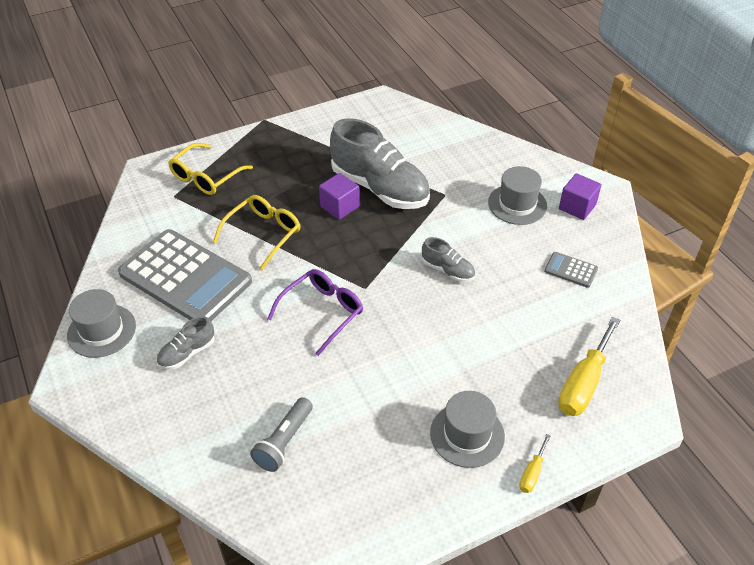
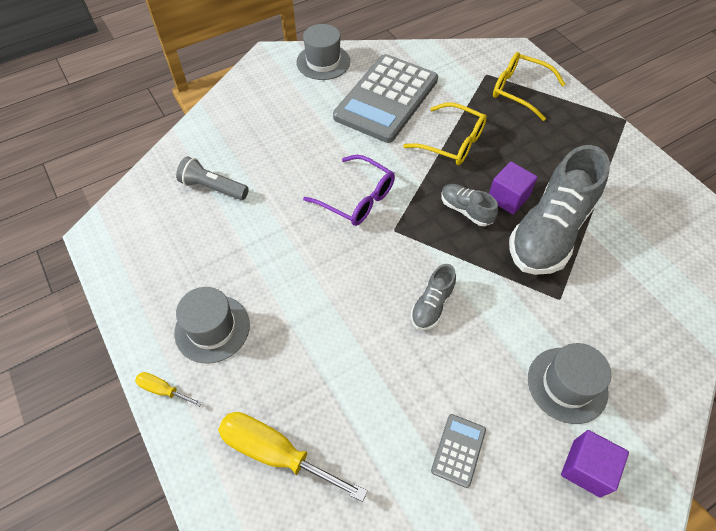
camera: 85 degrees right, 10 degrees up
grey shoe [156,316,215,370] -> grey shoe moved to [441,184,498,226]

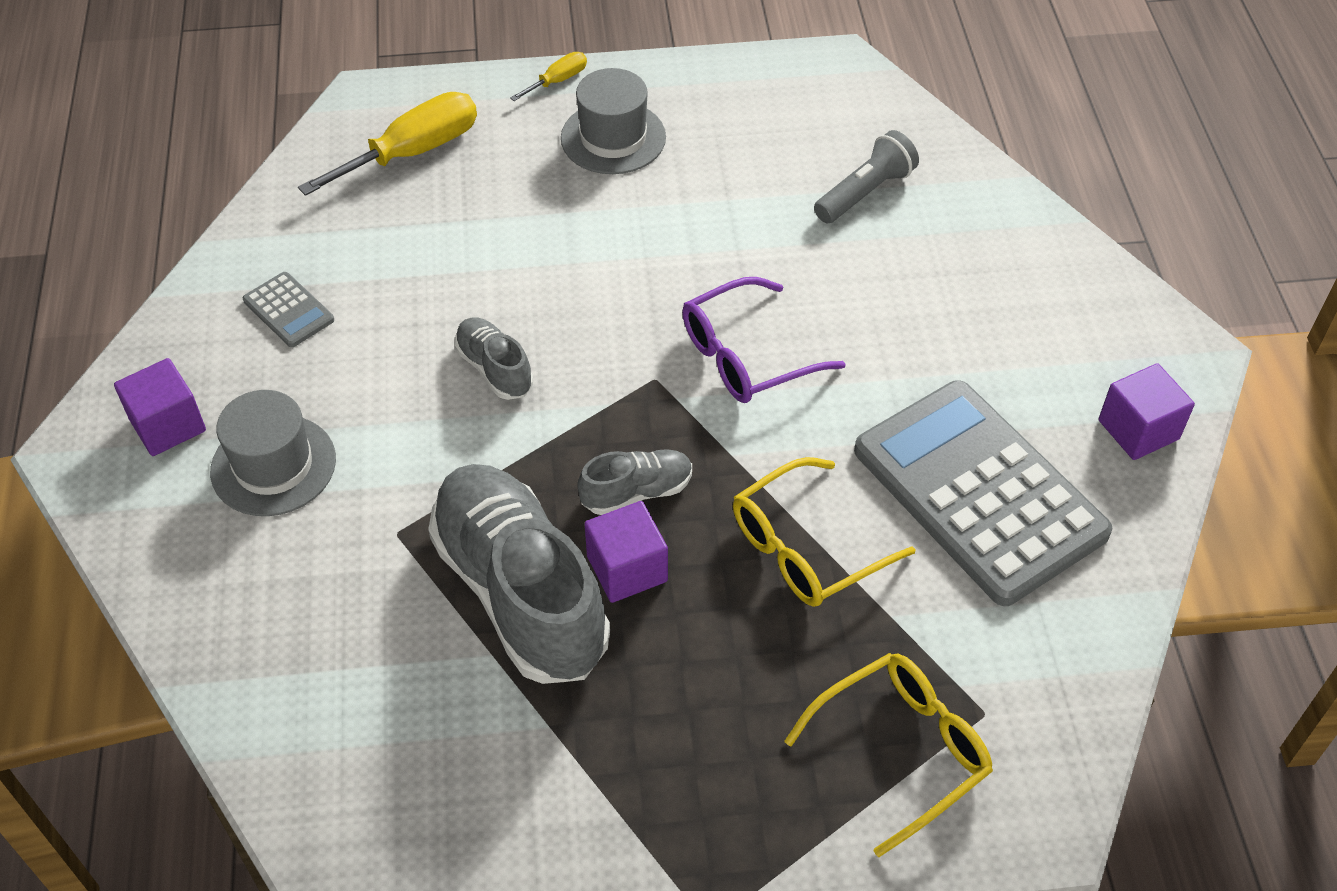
camera: 115 degrees right, 5 degrees down
grey hat [296,24,350,80] -> purple cube [1099,363,1195,460]

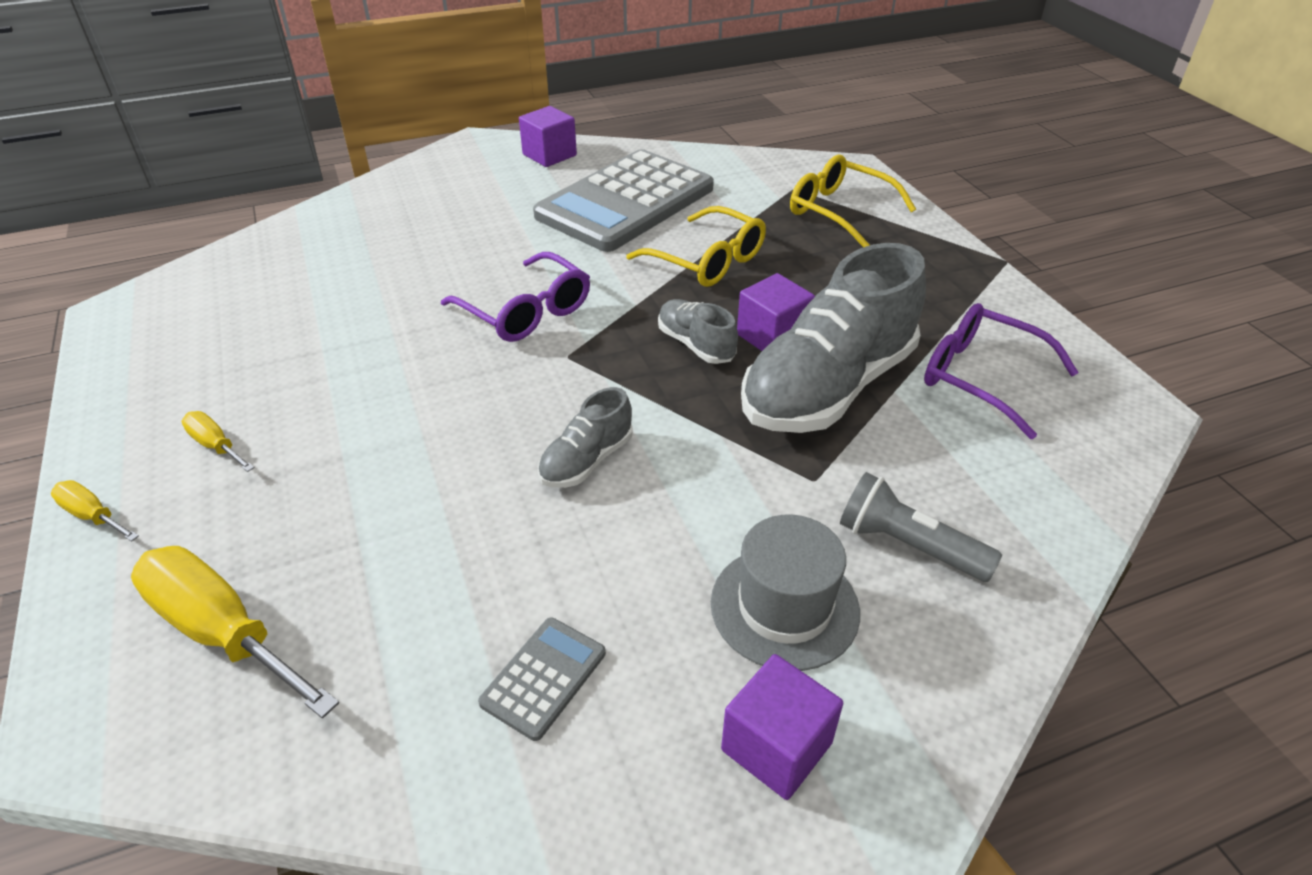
camera: 105 degrees left, 10 degrees down
grey hat [561,68,666,174] -> yellow screwdriver [182,411,255,472]
grey flashlight [814,130,919,223] -> grey flashlight moved to [840,472,1002,582]
none -> purple glasses [924,303,1079,439]

